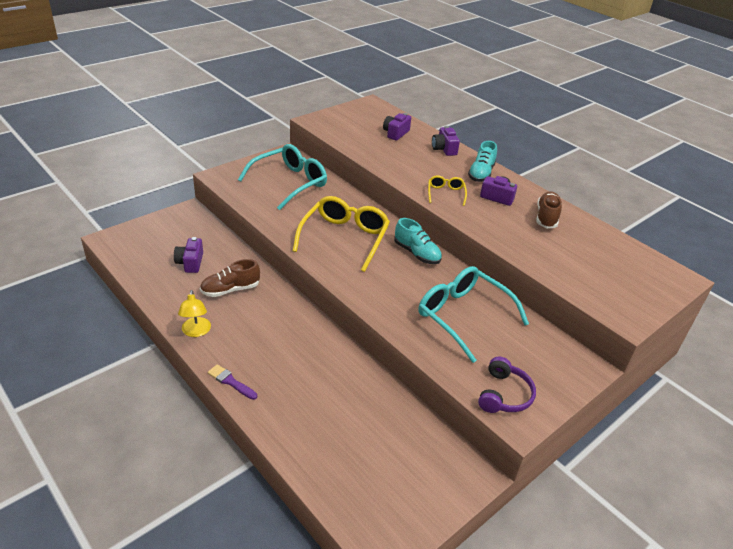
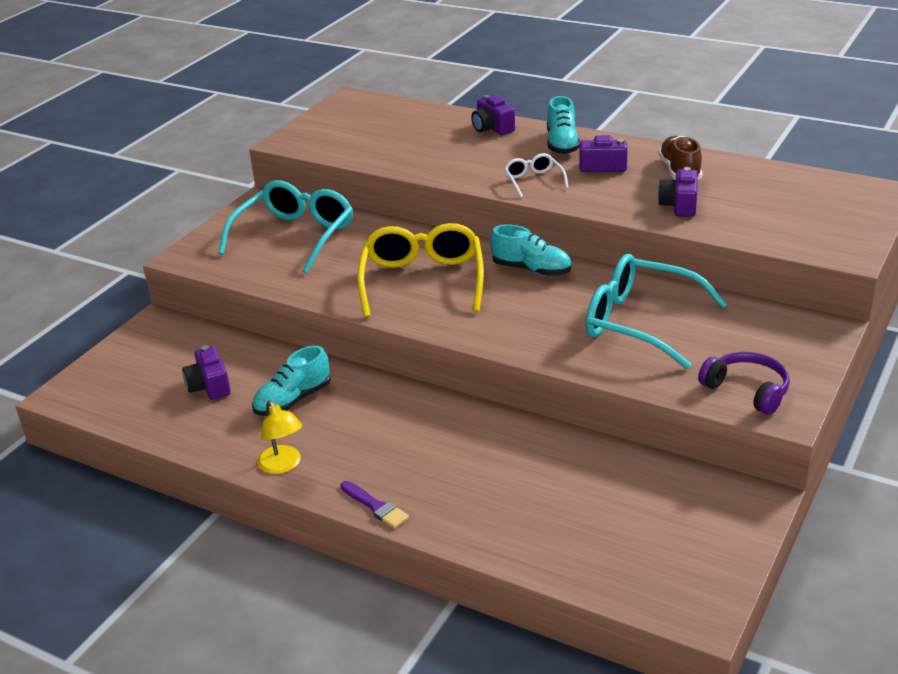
camera: 15 degrees left, 5 degrees down
brown shoe [200,259,260,297] -> turquoise shoe [252,346,331,416]
purple brush [208,364,257,400] -> purple brush turned 150 degrees counterclockwise [340,481,409,529]
purple camera [383,113,411,141] -> purple camera moved to [658,167,698,217]
yellow glasses [428,175,467,206] -> white glasses [504,153,569,198]
purple headphones [478,357,536,413] -> purple headphones turned 45 degrees counterclockwise [698,352,790,415]

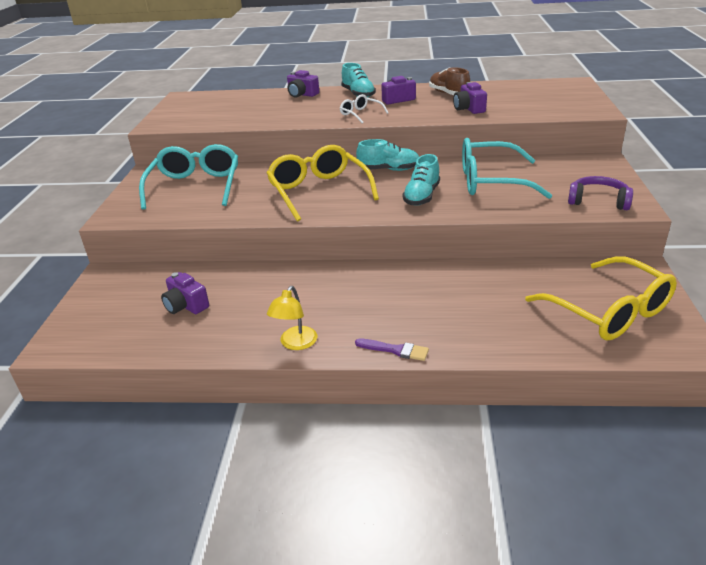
camera: 25 degrees left, 0 degrees up
turquoise shoe [252,346,331,416] -> turquoise shoe moved to [403,154,440,206]
yellow lamp [257,401,302,474] -> yellow lamp turned 75 degrees clockwise [267,286,317,350]
none -> yellow glasses [525,256,677,340]

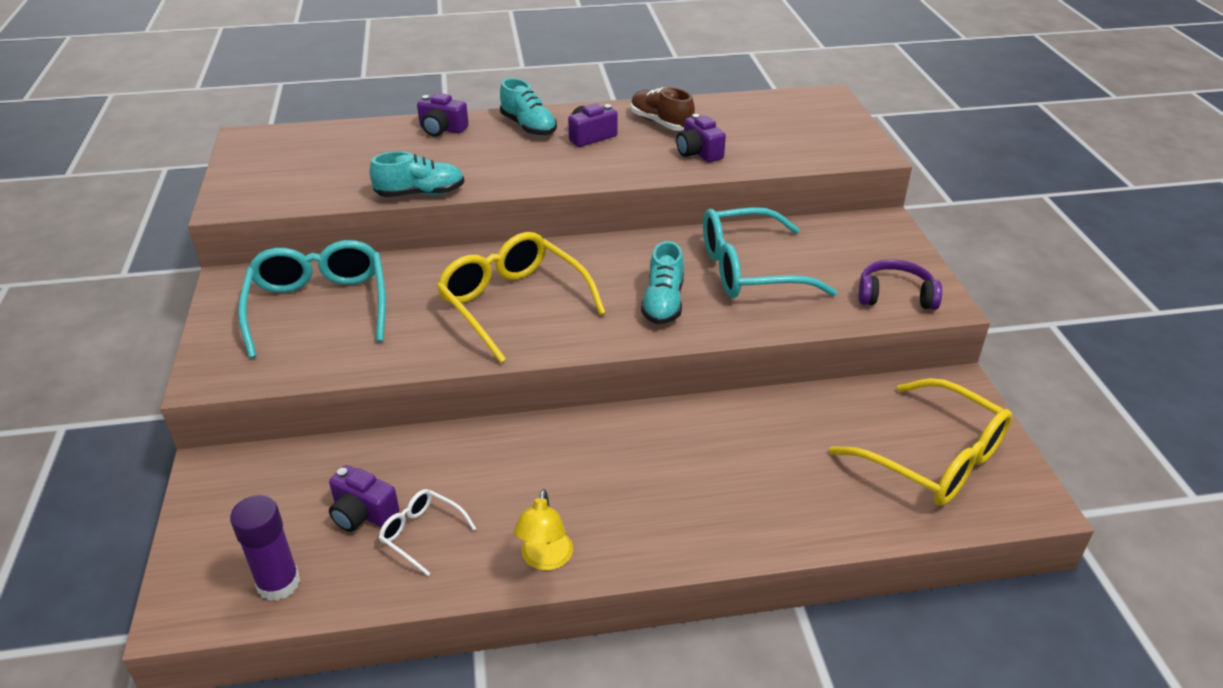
camera: 15 degrees left, 5 degrees up
white glasses [340,94,389,123] -> white glasses moved to [379,489,476,576]
purple brush [355,338,429,361] -> none
turquoise shoe [356,139,419,171] -> turquoise shoe moved to [369,151,464,197]
none -> purple glue stick [230,495,300,601]

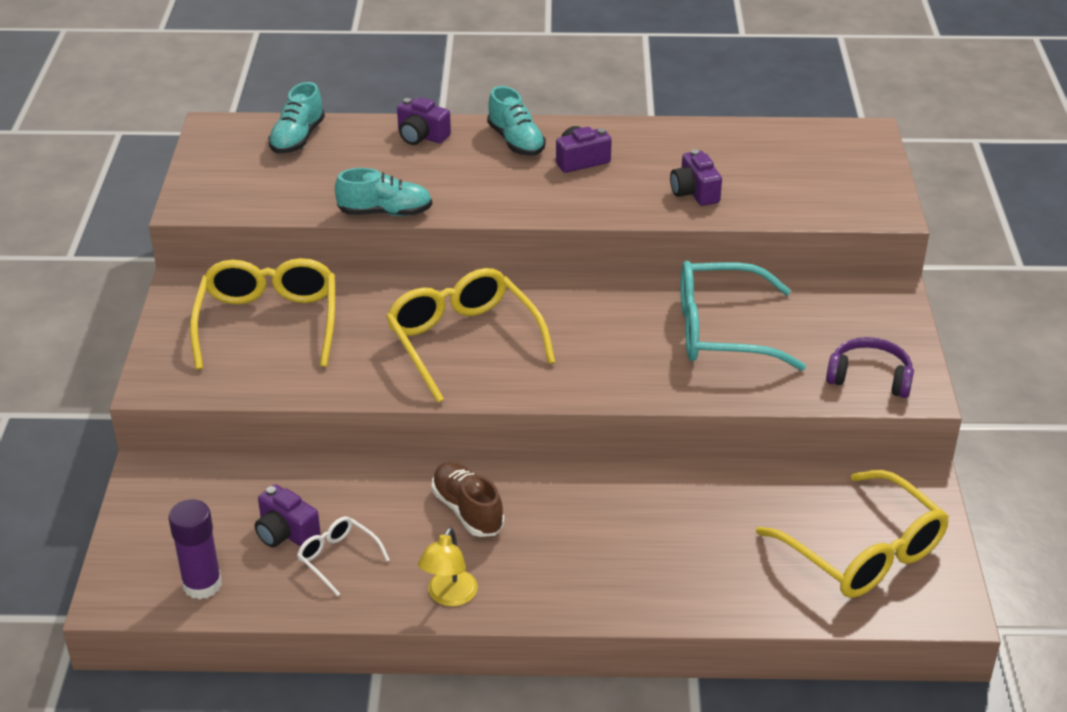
camera: 10 degrees right, 0 degrees up
turquoise glasses [238,240,386,358] -> yellow glasses [190,258,335,370]
brown shoe [631,87,695,131] -> brown shoe moved to [431,462,504,537]
turquoise shoe [641,241,684,324] -> turquoise shoe moved to [268,82,325,153]

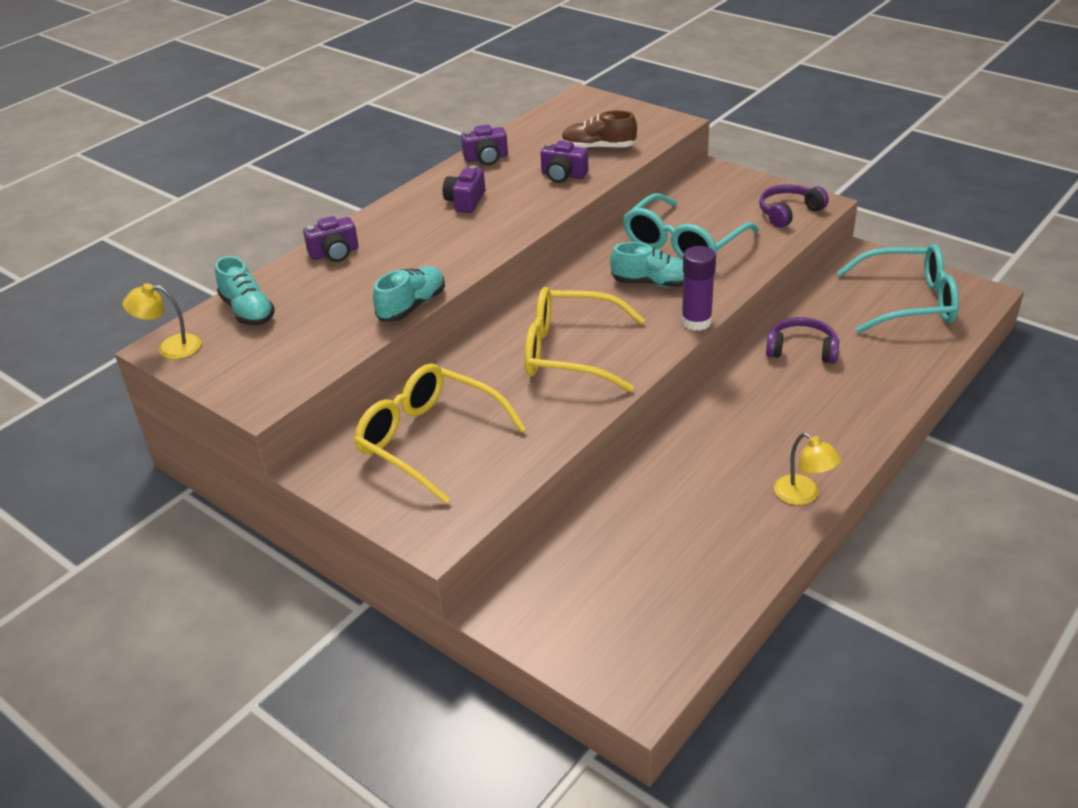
camera: 50 degrees left, 0 degrees up
purple glue stick [168,499,222,600] -> purple glue stick moved to [681,246,716,331]
purple camera [255,484,320,548] -> purple camera moved to [461,124,508,165]
white glasses [297,516,390,596] -> none
brown shoe [431,462,504,537] -> brown shoe moved to [561,110,637,150]
turquoise shoe [487,86,546,156] -> turquoise shoe moved to [610,242,684,287]
yellow glasses [756,470,949,598] -> turquoise glasses [837,244,959,333]
none -> yellow lamp [123,283,201,359]
none -> purple headphones [766,317,840,364]

